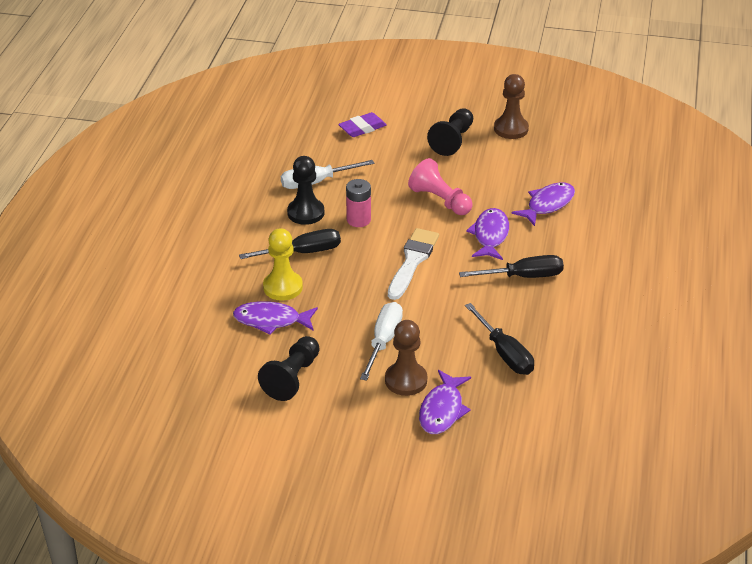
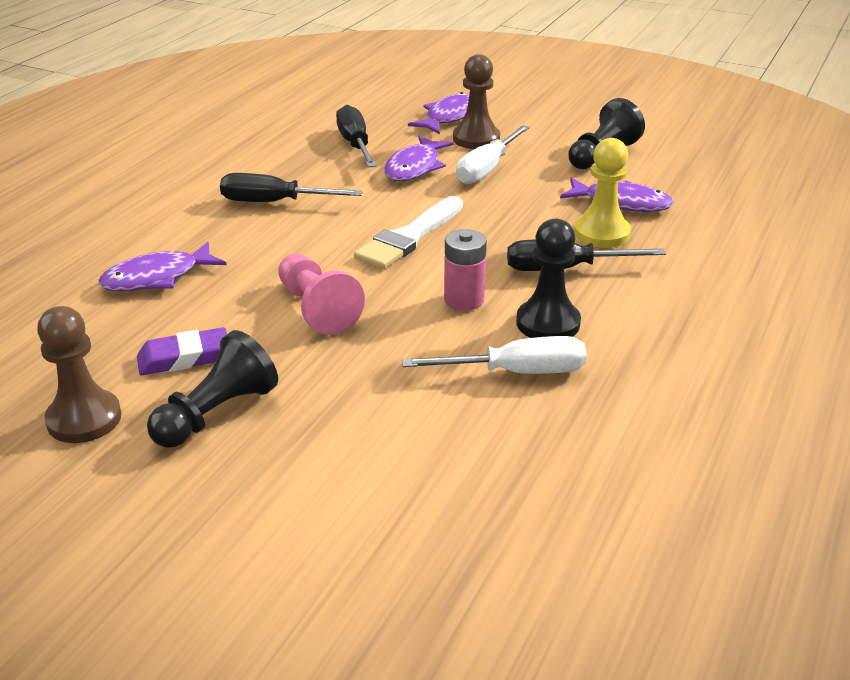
camera: 165 degrees left, 5 degrees down
purple eraser [338,112,387,137] -> purple eraser moved to [137,327,227,375]
purple fish [466,208,509,260] -> purple fish moved to [384,135,454,181]

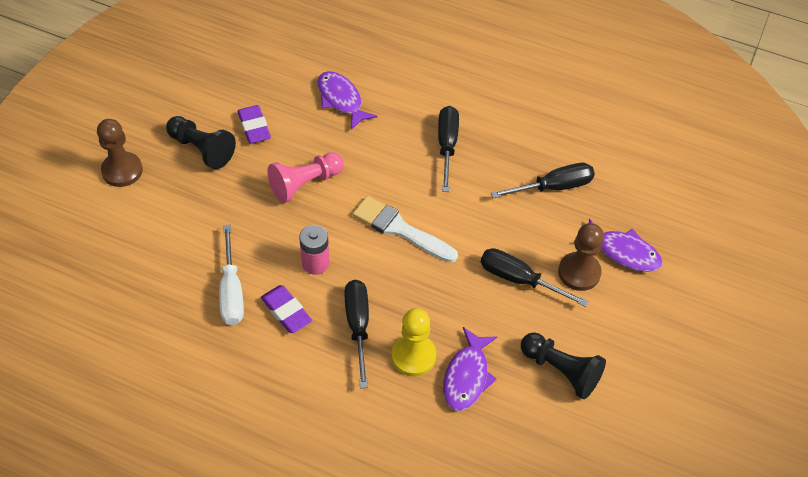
camera: 85 degrees right, 20 degrees up
brown pawn [37,306,122,443] -> brown pawn moved to [97,119,143,187]
purple fish [384,135,454,181] -> none
white screwdriver [456,125,530,184] -> black screwdriver [481,248,589,307]
black pawn [516,219,581,338] -> purple eraser [261,285,312,333]

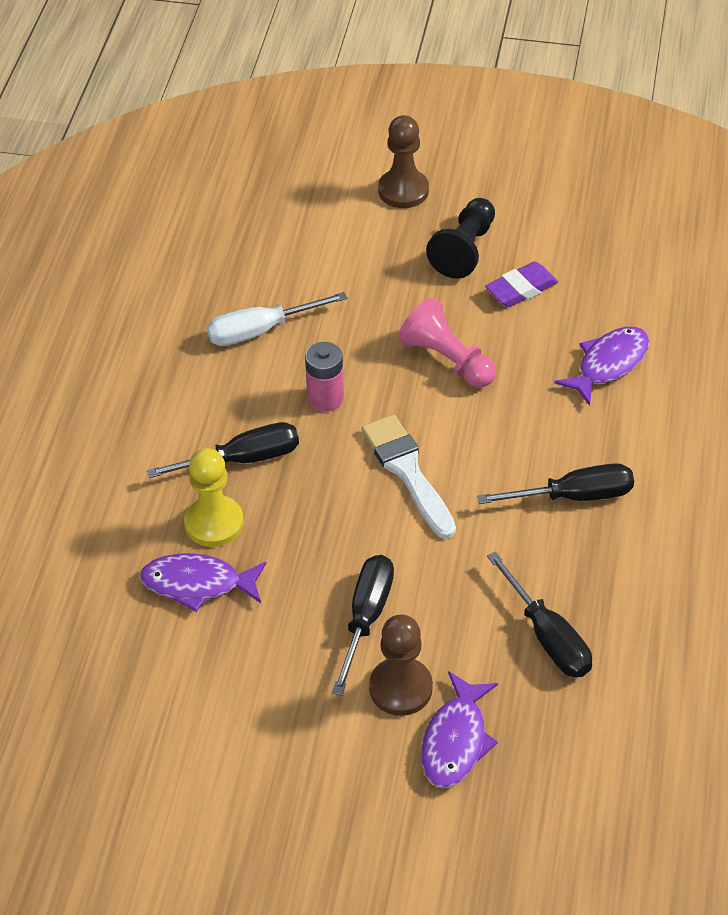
camera: 80 degrees right, 5 degrees down
purple eraser [261,285,312,333] -> none
white brush [352,196,458,263] -> white brush turned 45 degrees counterclockwise [361,414,456,539]
black pawn [521,332,606,399] -> none

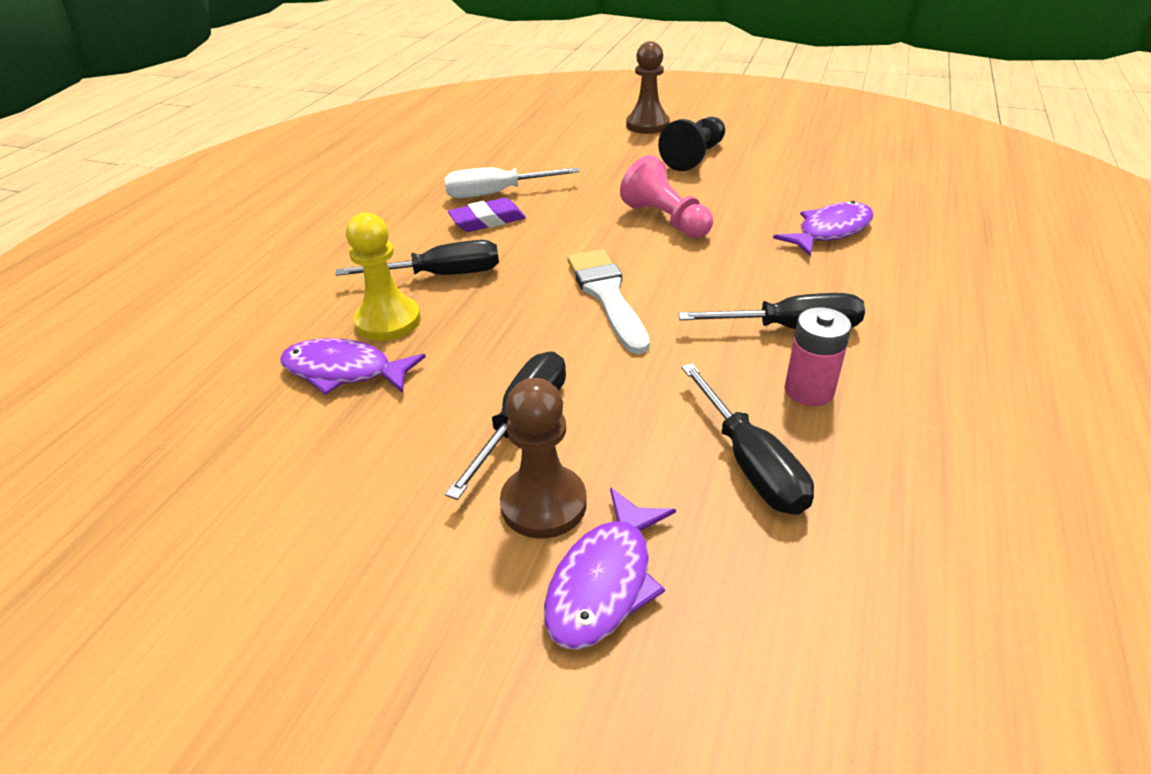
camera: 10 degrees right, 10 degrees down
pink battery [305,342,344,411] -> pink battery moved to [785,307,852,406]
purple eraser [485,261,558,307] -> purple eraser moved to [448,198,526,232]

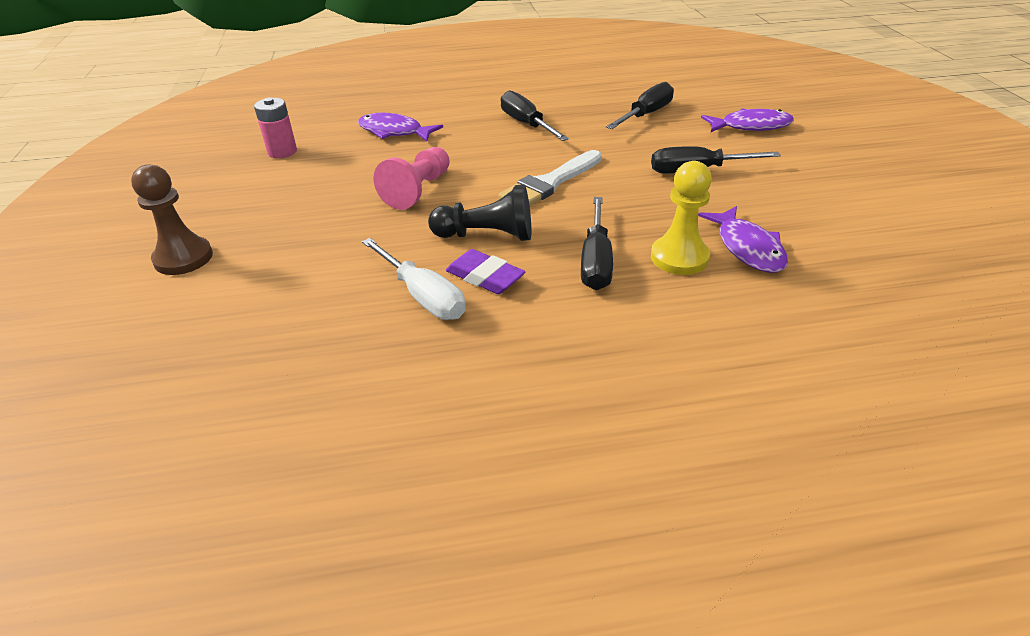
camera: 120 degrees left, 0 degrees up
black screwdriver [336,240,499,276] -> black screwdriver turned 135 degrees counterclockwise [581,197,613,290]
brown pawn [500,378,587,538] -> none
black pawn [658,117,725,171] -> black pawn moved to [428,184,531,241]
pink battery [785,307,852,406] -> pink battery moved to [254,97,297,158]

